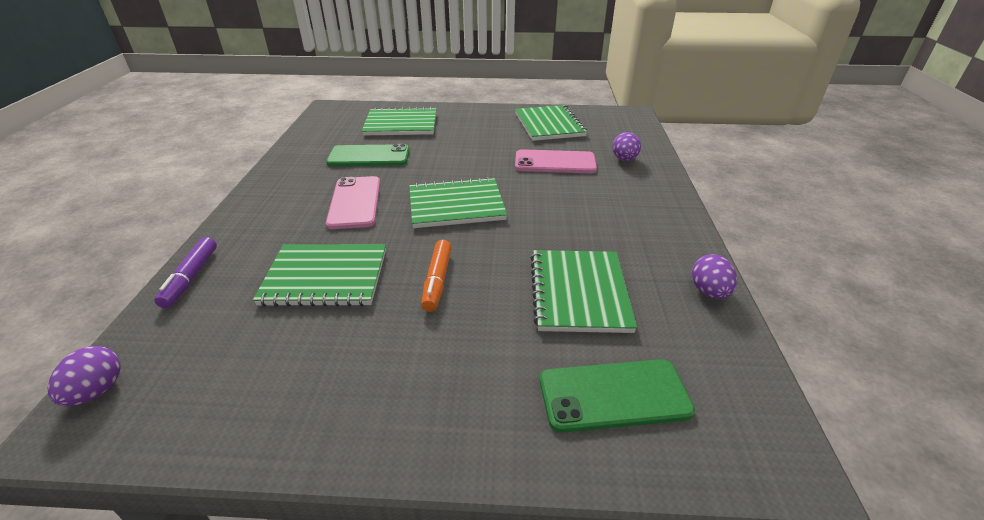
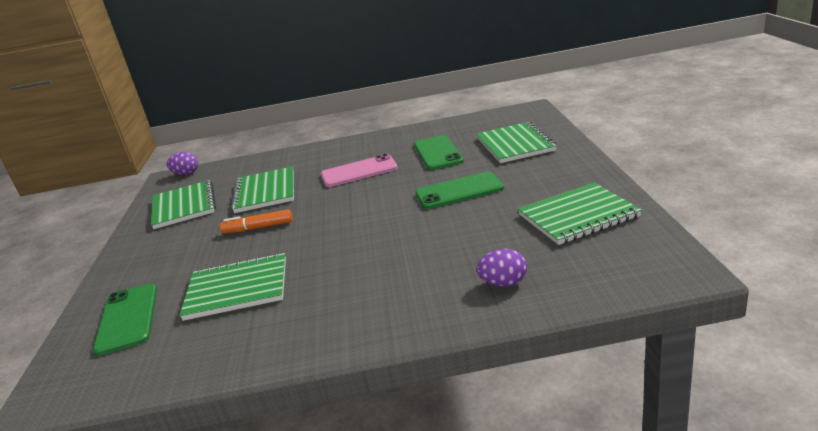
camera: 85 degrees right, 10 degrees down
purple marker [154,237,217,308] -> none
green notebook [409,177,507,228] -> green notebook moved to [151,180,216,229]
pink phone [515,149,597,173] -> none
purple egg [692,254,737,299] -> none
none -> green phone [415,171,504,209]

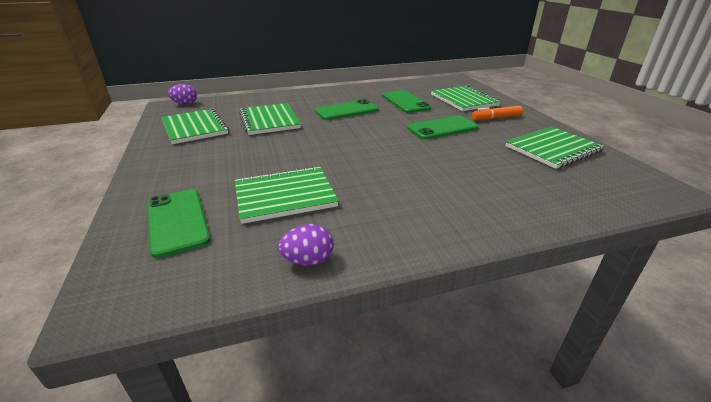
camera: 15 degrees left, 5 degrees up
orange marker [220,209,293,234] -> orange marker moved to [472,106,523,120]
pink phone [321,154,398,187] -> green phone [315,99,379,120]
purple egg [476,248,527,287] -> purple egg moved to [278,224,334,266]

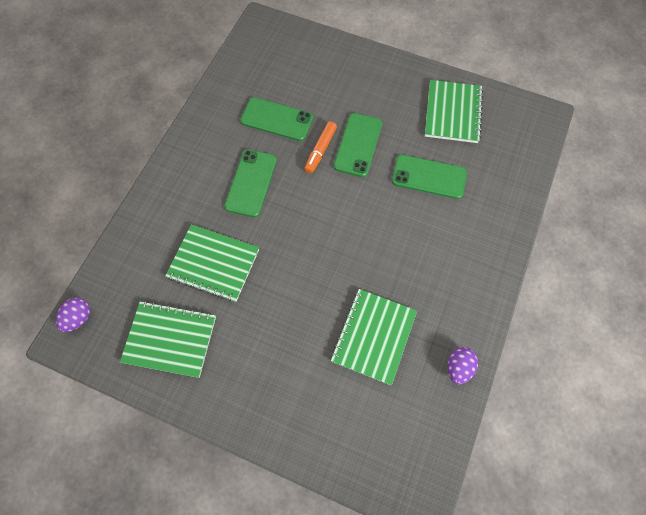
camera: 50 degrees left, 35 degrees up
green phone [147,189,210,258] -> green phone moved to [392,155,467,199]
green notebook [431,86,501,111] -> none
orange marker [472,106,523,120] -> orange marker moved to [304,121,337,174]

